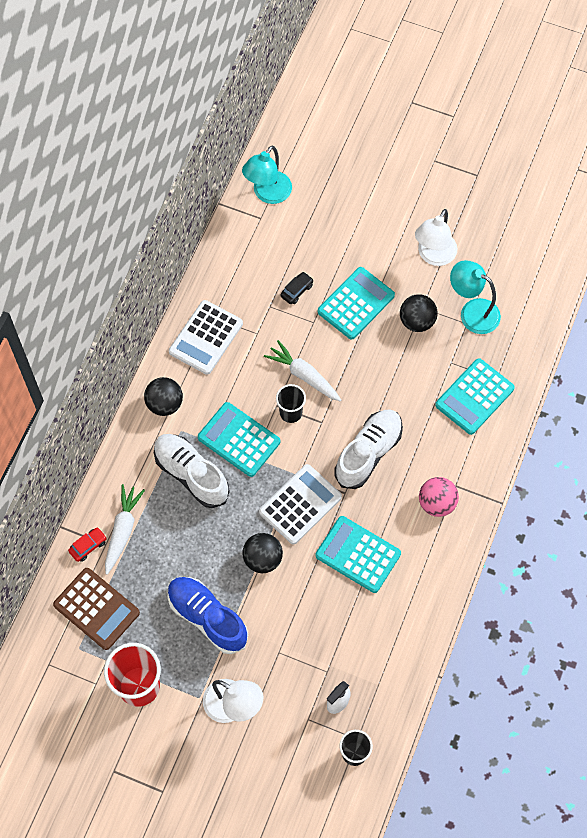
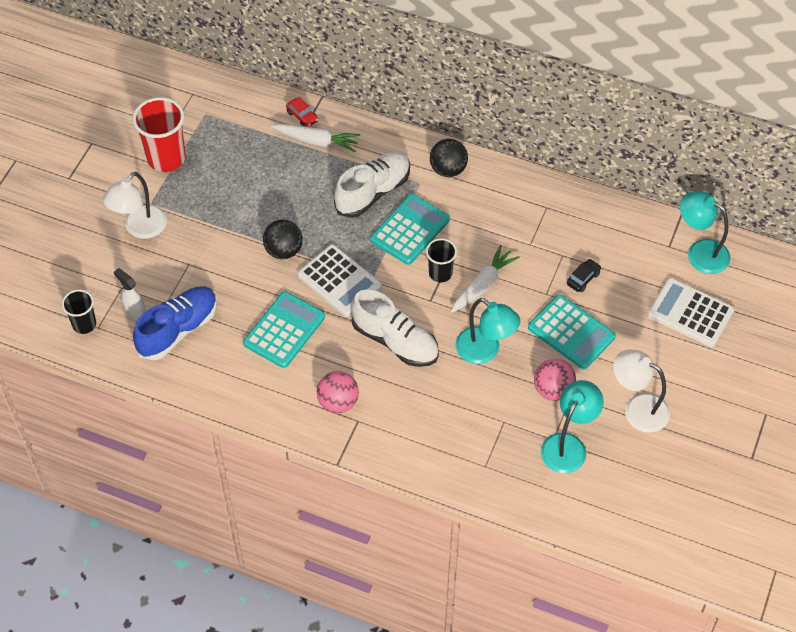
camera: 90 degrees right, 10 degrees down
brown calculator [53,568,140,650] -> none
blue shoe [168,577,248,654] -> blue shoe moved to [133,286,217,360]
white calculator [169,300,243,375] -> white calculator moved to [648,278,735,347]
black car [281,272,313,304] -> black car turned 90 degrees counterclockwise [567,259,601,292]
black ball [400,295,438,332] -> pink ball [534,359,576,401]
turquoise calculator [435,358,515,435] -> none
none -> turquoise lamp [456,298,520,364]

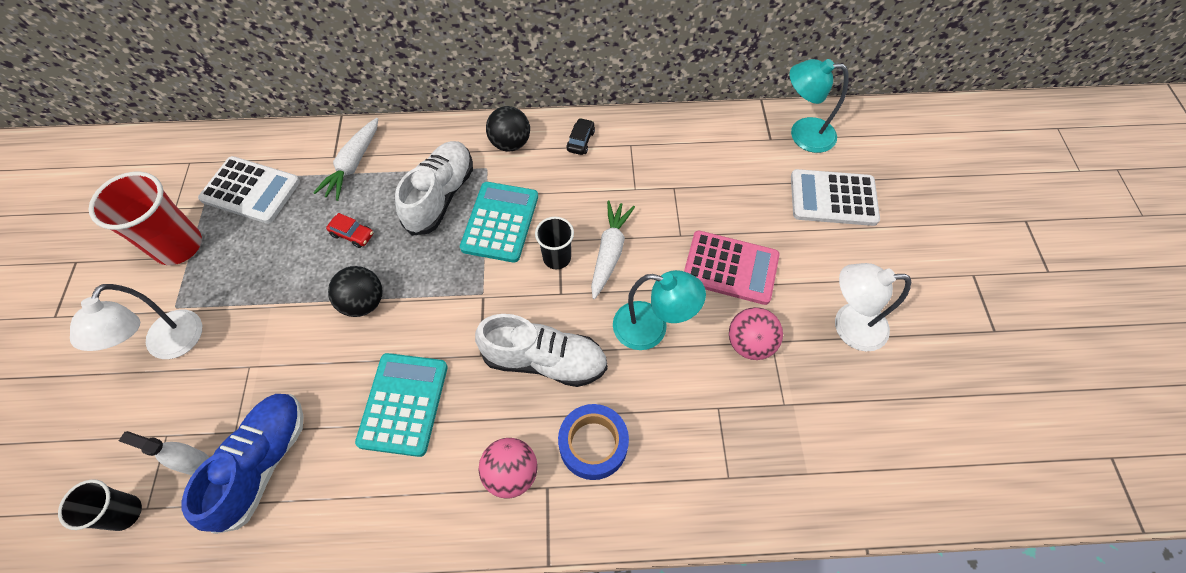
camera: 25 degrees left, 5 degrees up
white carrot [271,124,360,152] -> white carrot turned 120 degrees clockwise [313,118,378,201]
red car [286,97,318,127] -> red car moved to [326,213,373,248]
white calculator [298,245,382,317] -> white calculator moved to [198,156,300,224]
turquoise calculator [528,295,616,369] -> pink calculator [684,231,780,305]
turquoise lamp [541,380,604,473] -> none
black car [567,259,601,292] -> black car moved to [566,118,595,155]
none -> blue tape [558,404,629,480]

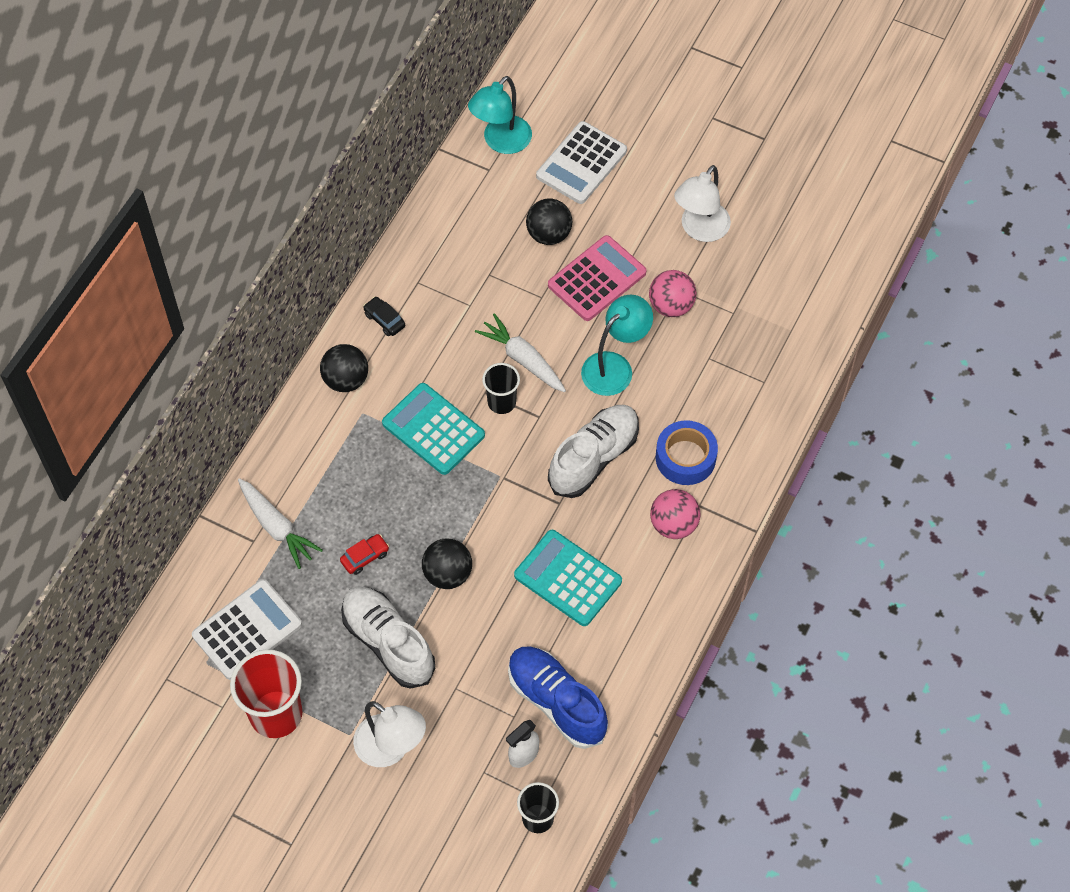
camera: 60 degrees left, 0 degrees up
white shoe [395,141,473,236] -> white shoe moved to [341,587,435,689]
none -> black ball [526,198,572,245]

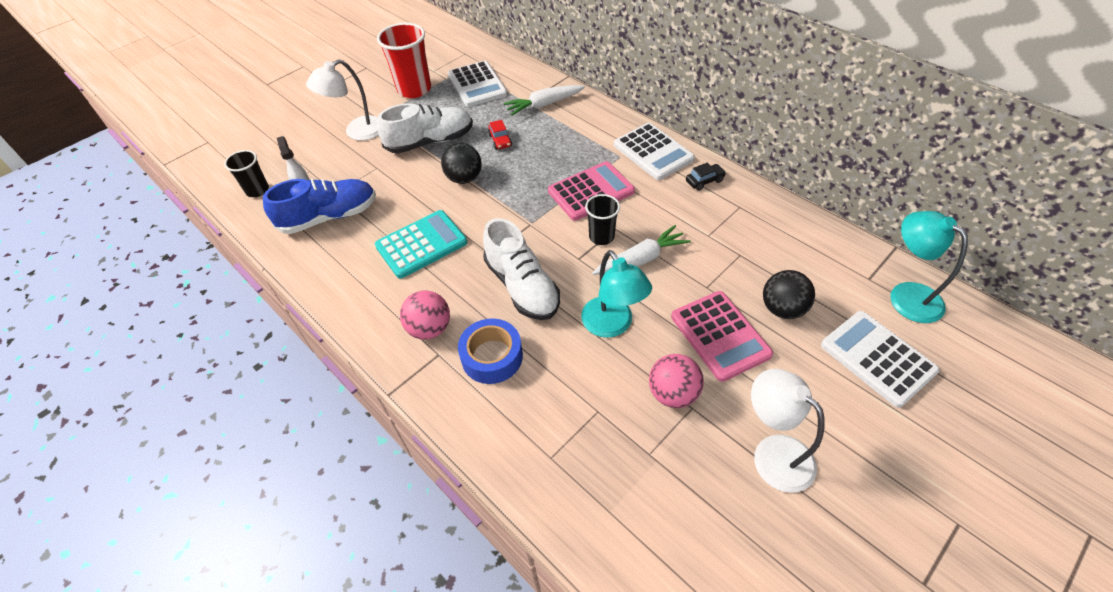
camera: 110 degrees right, 10 degrees down
black ball [320,344,368,392] -> white calculator [614,123,695,180]
turquoise calculator [382,383,485,475] -> pink calculator [548,161,635,221]

